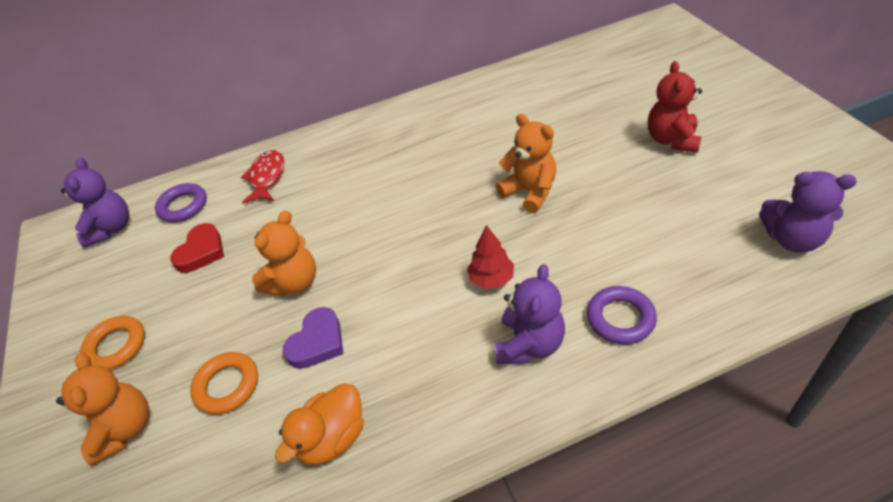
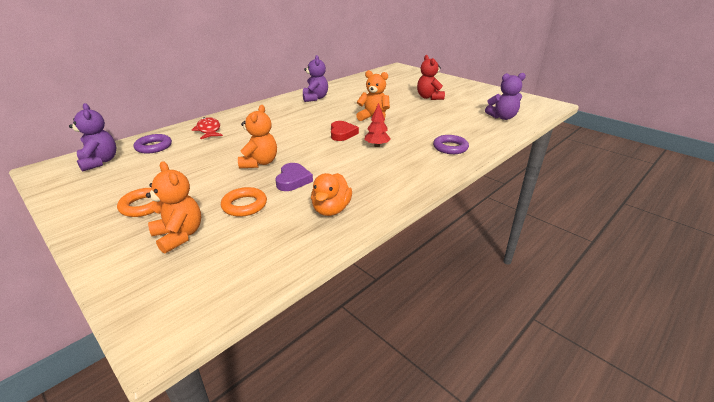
camera: 30 degrees left, 15 degrees down
red heart [170,223,224,273] -> red heart moved to [331,121,359,141]
purple teddy bear [495,264,565,364] -> purple teddy bear moved to [303,55,328,102]

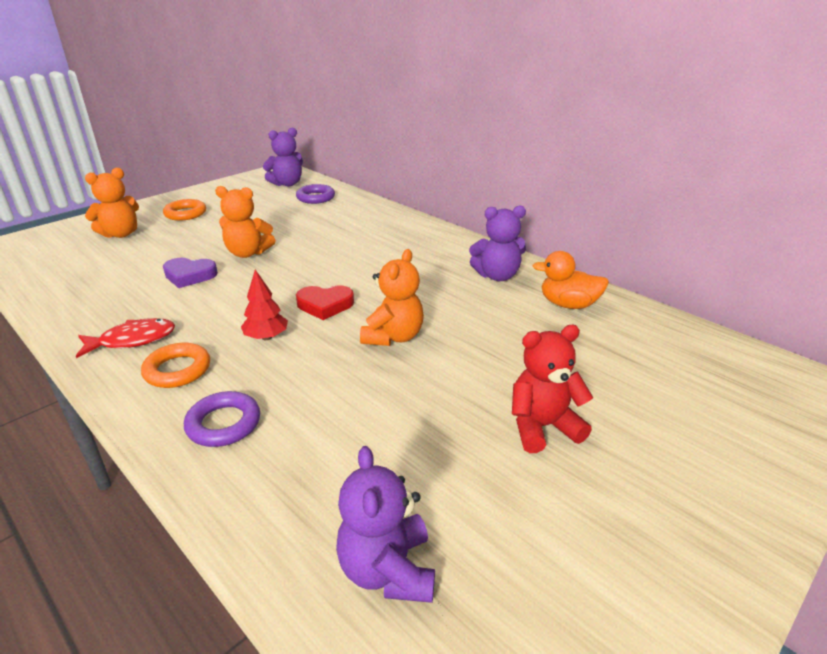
camera: 90 degrees right, 0 degrees up
red fish [192,117,223,139] -> red fish moved to [76,318,175,358]
orange ring [221,187,267,217] -> orange ring moved to [141,343,210,388]
orange duck [311,173,352,216] -> orange duck moved to [532,251,609,309]

